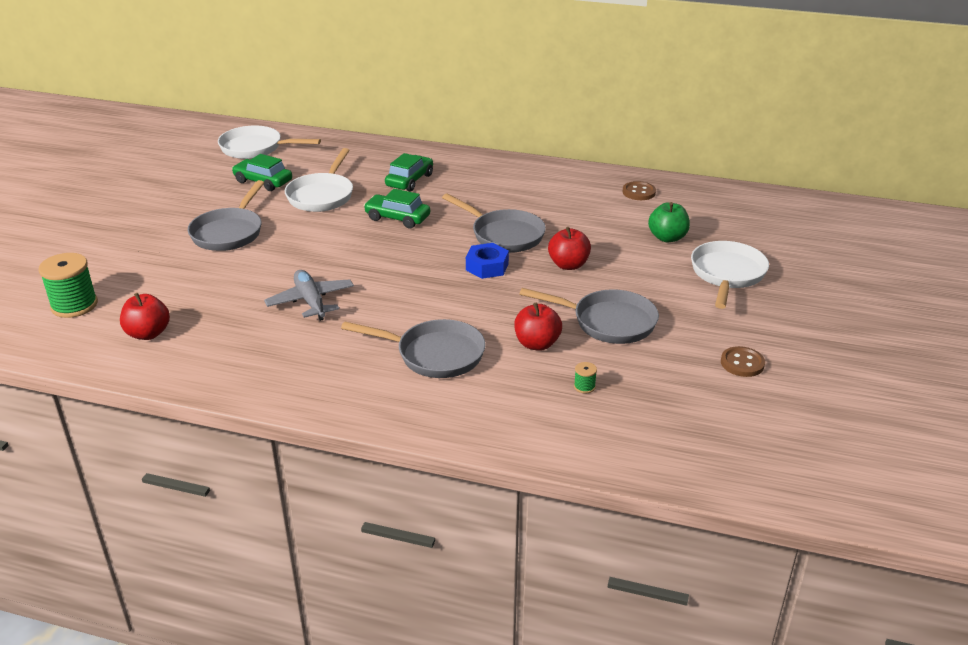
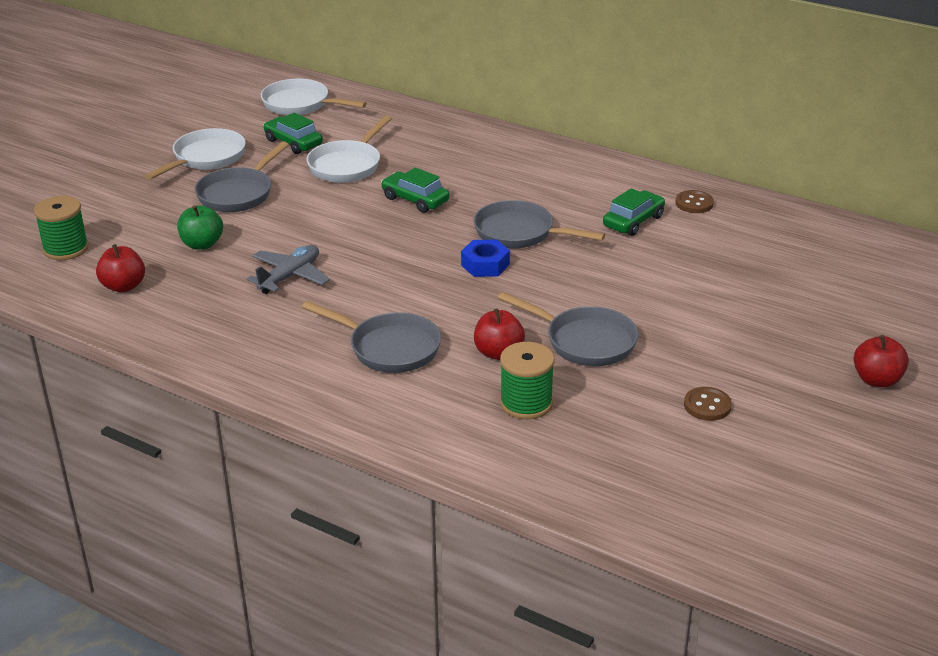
camera: 15 degrees right, 0 degrees up
grey plane [264,270,354,321] -> grey plane turned 45 degrees clockwise [247,245,330,294]
green car [385,153,433,191] -> green car moved to [603,188,665,236]
grey pan [442,194,546,253] -> grey pan turned 150 degrees clockwise [474,200,605,248]
red apple [548,227,591,270] -> red apple moved to [854,335,909,388]
green spool [574,362,597,393] -> green spool [500,342,555,419], size x2.32
green apple [648,202,690,242] -> green apple moved to [177,205,223,250]
white pan [691,241,769,309] -> white pan moved to [145,128,246,180]

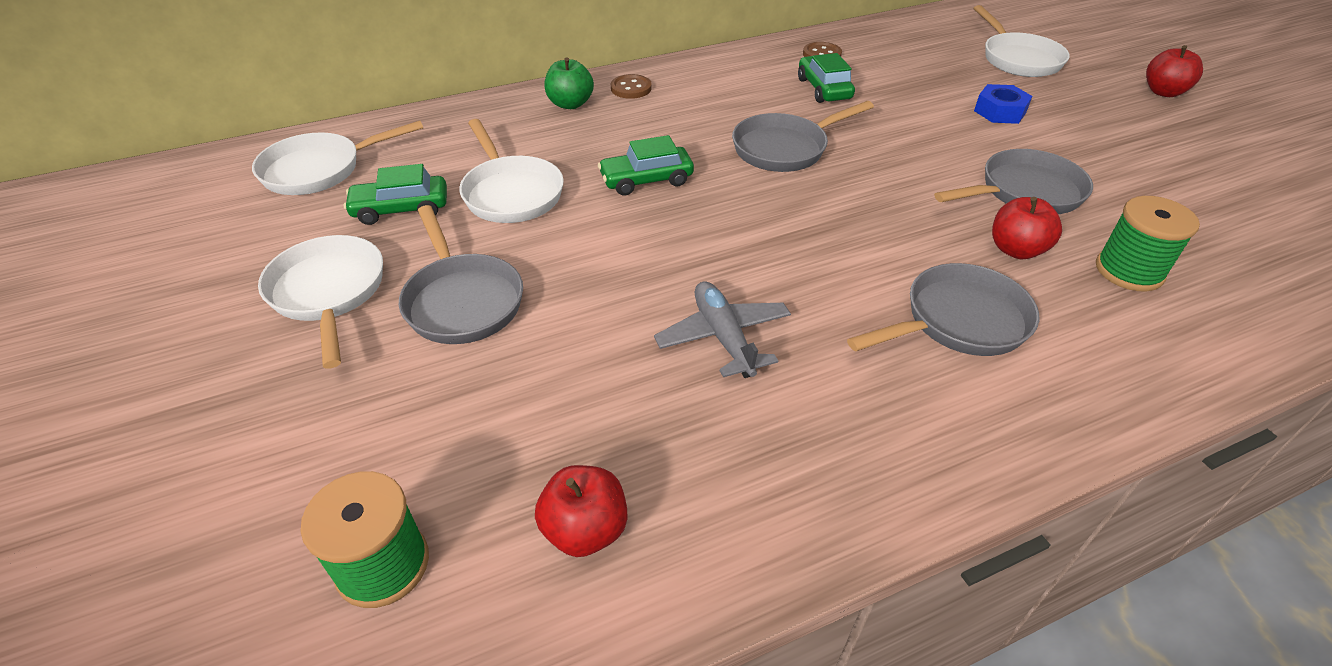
camera: 55 degrees left, 10 degrees up
green apple [177,205,223,250] -> green apple moved to [544,57,594,109]
blue nut [461,240,510,277] -> blue nut moved to [974,84,1032,124]
brown button [684,387,732,421] -> brown button moved to [611,74,652,99]
none -> white pan [974,5,1070,77]

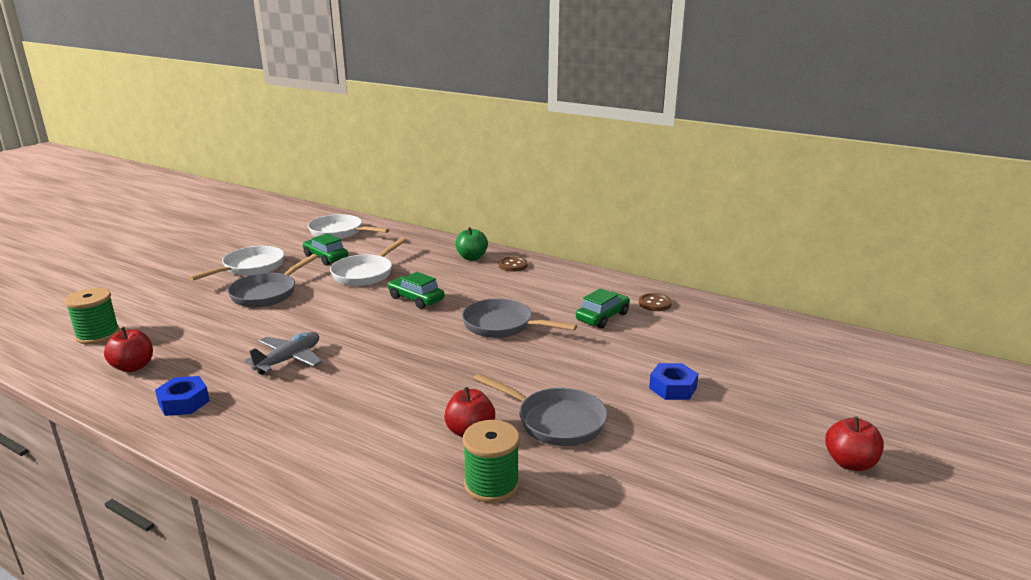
camera: 55 degrees right, 20 degrees down
grey pan [847,263,1039,356] -> none
white pan [974,5,1070,77] -> none
none -> blue nut [155,376,210,416]

